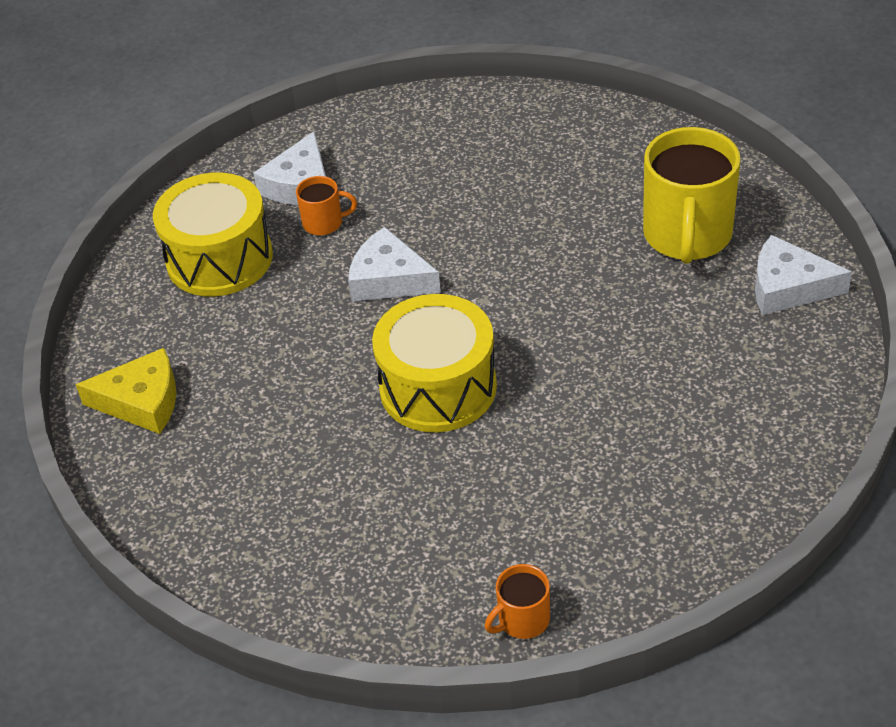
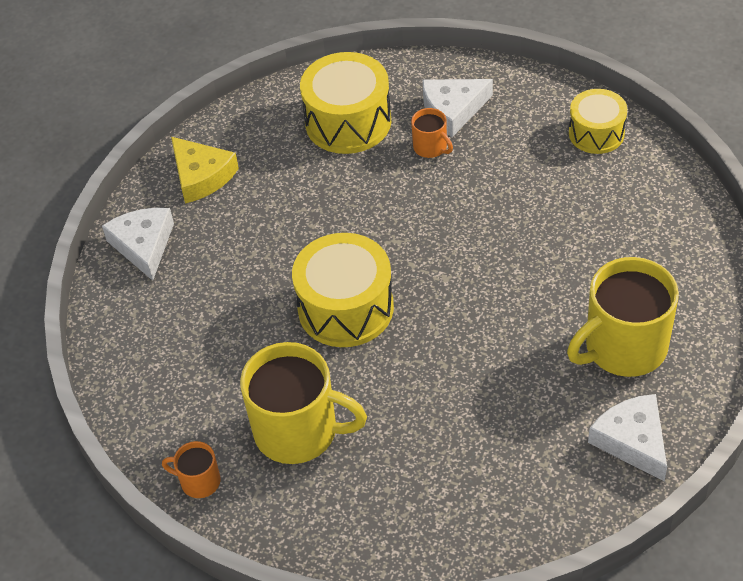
camera: 50 degrees right, 5 degrees up
white cheese [348,227,441,301] -> white cheese moved to [102,208,174,281]
none -> yellow mug [240,342,367,464]
none -> yellow drum [569,89,627,154]

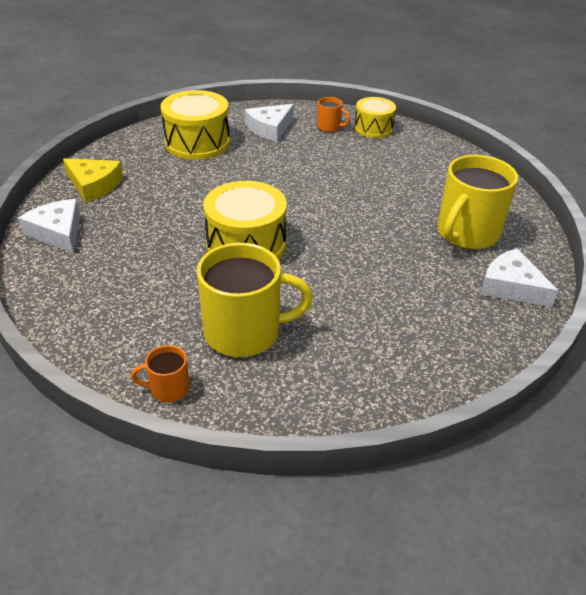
camera: 25 degrees left, 10 degrees down
orange mug [411,108,453,158] -> orange mug moved to [317,97,350,132]

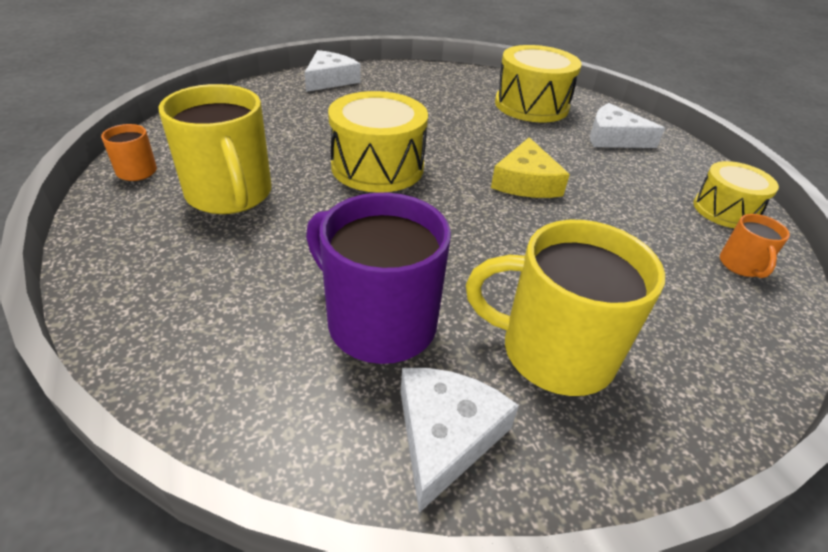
camera: 65 degrees right, 0 degrees up
yellow cheese [63,158,123,202] -> yellow cheese moved to [491,137,570,198]
orange mug [317,97,350,132] -> orange mug moved to [720,214,790,278]
none -> purple mug [306,193,451,364]

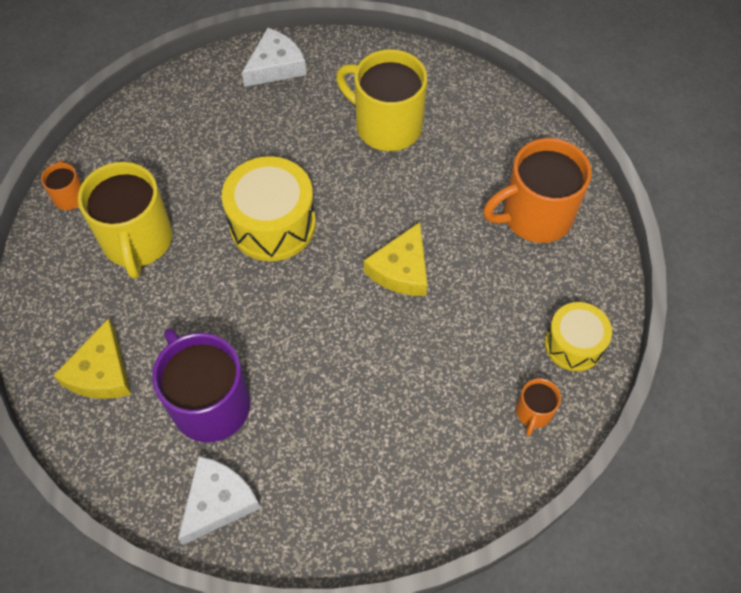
camera: 20 degrees right, 20 degrees up
yellow mug [466,220,665,396] -> yellow mug moved to [336,49,427,151]
yellow drum [495,45,582,123] -> none
white cheese [590,103,665,148] -> orange mug [483,138,592,243]
none -> yellow cheese [53,318,131,399]

